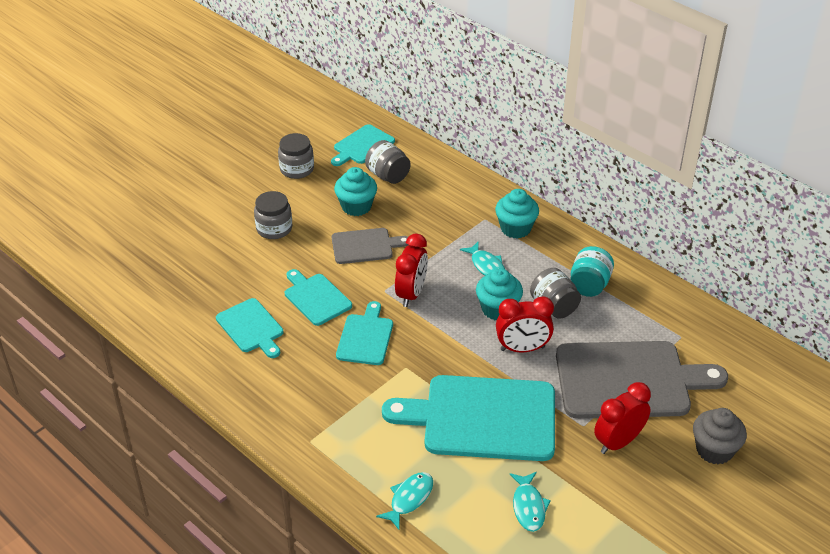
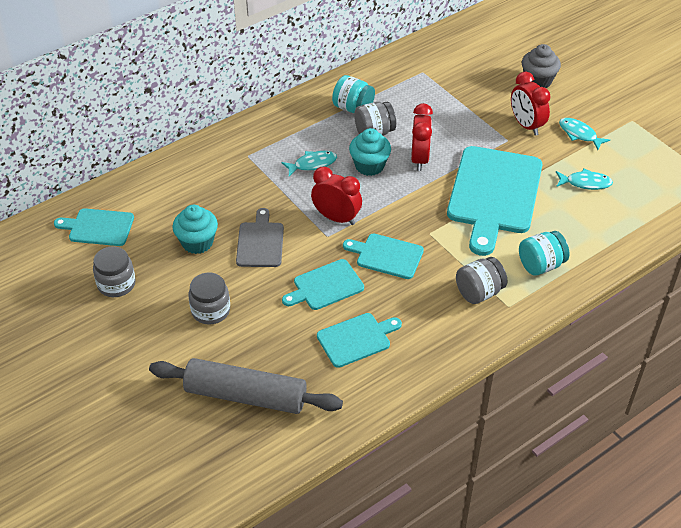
camera: 80 degrees left, 5 degrees up
turquoise cutting board [331,124,395,166] -> turquoise cutting board turned 135 degrees clockwise [54,208,134,246]
grey jar [365,140,411,184] -> grey jar moved to [456,257,507,304]
turquoise fish [376,472,433,529] -> turquoise fish moved to [559,118,610,150]
turquoise cupcake [495,189,539,239] -> none
grey cutting board [556,341,728,419] -> none
none -> grey rolling pin [149,358,343,414]
none -> turquoise jar [519,231,569,276]

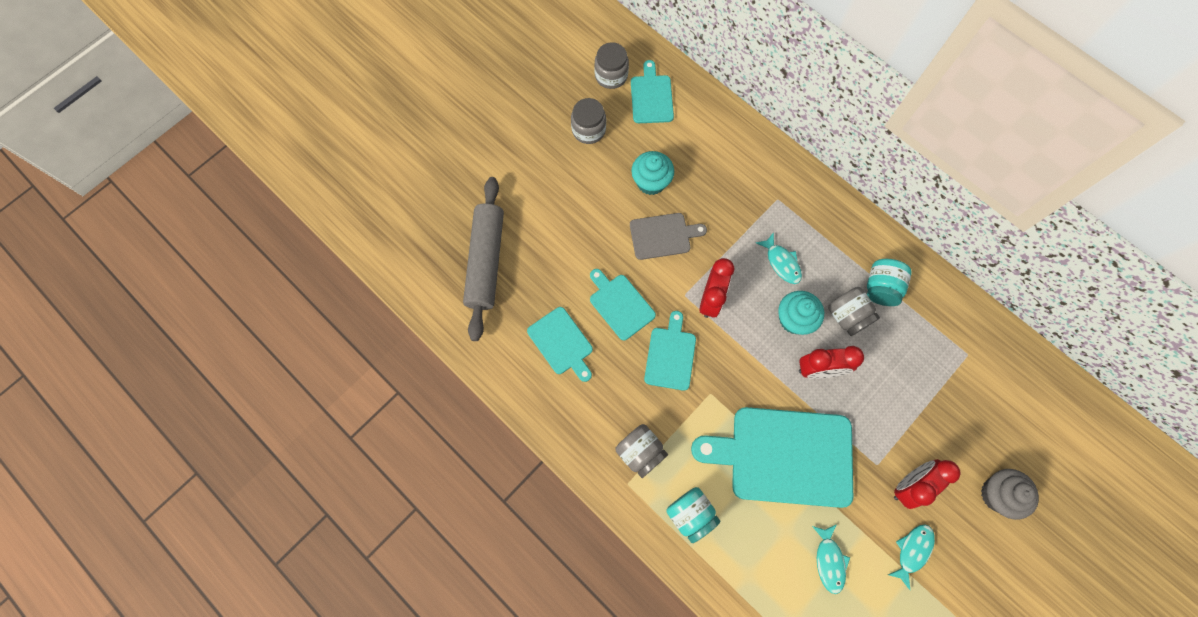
camera: 80 degrees right, 25 degrees up
grey jar [188,273,230,325] -> grey jar moved to [594,42,629,89]

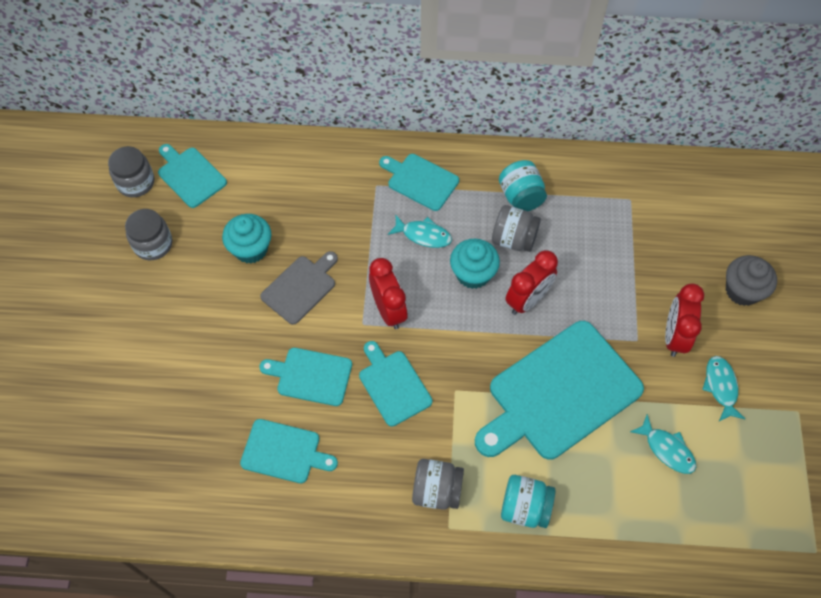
camera: 40 degrees left, 10 degrees down
grey rolling pin [463,177,504,341] -> none
none -> turquoise cutting board [379,154,459,211]

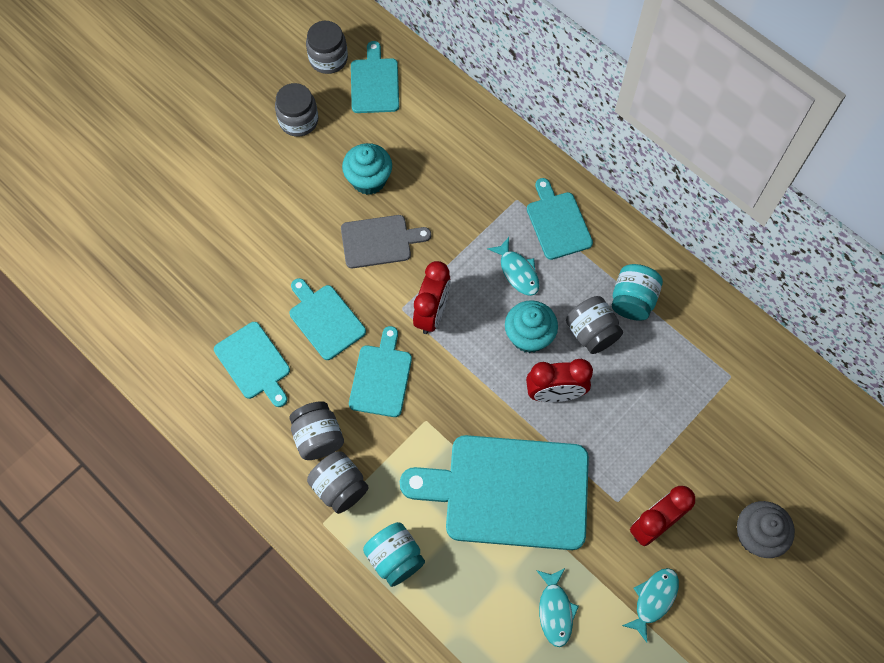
camera: 40 degrees right, 5 degrees up
none -> grey jar [289,401,344,460]

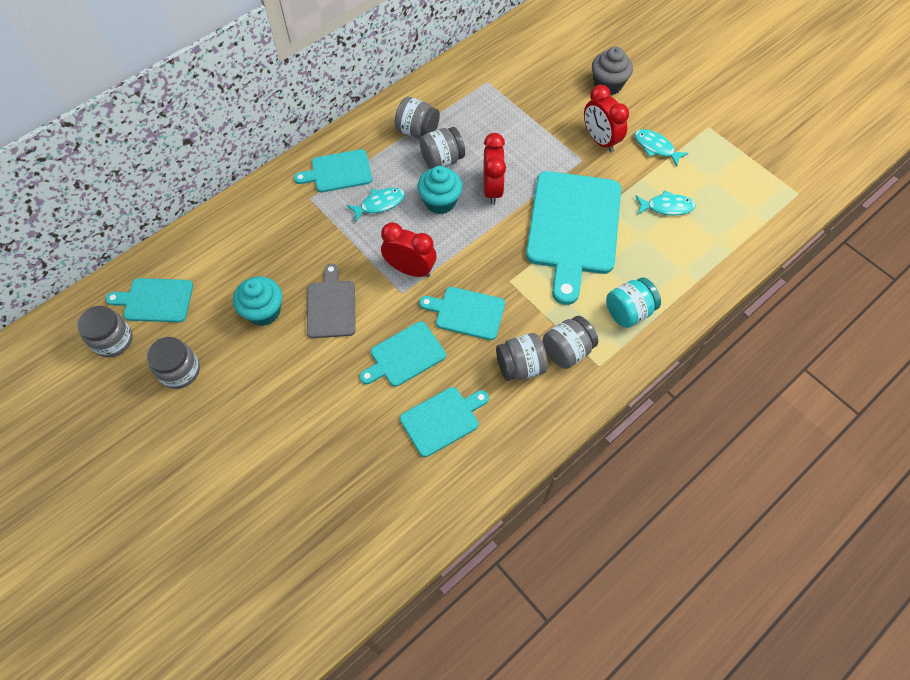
camera: 85 degrees left, 5 degrees down
turquoise jar [612,264,663,321] -> grey jar [395,97,440,139]

